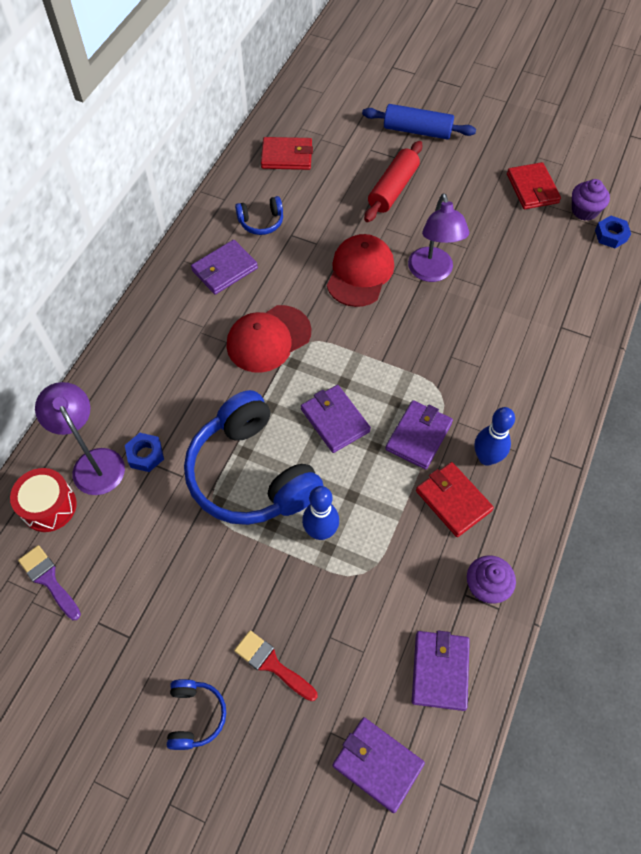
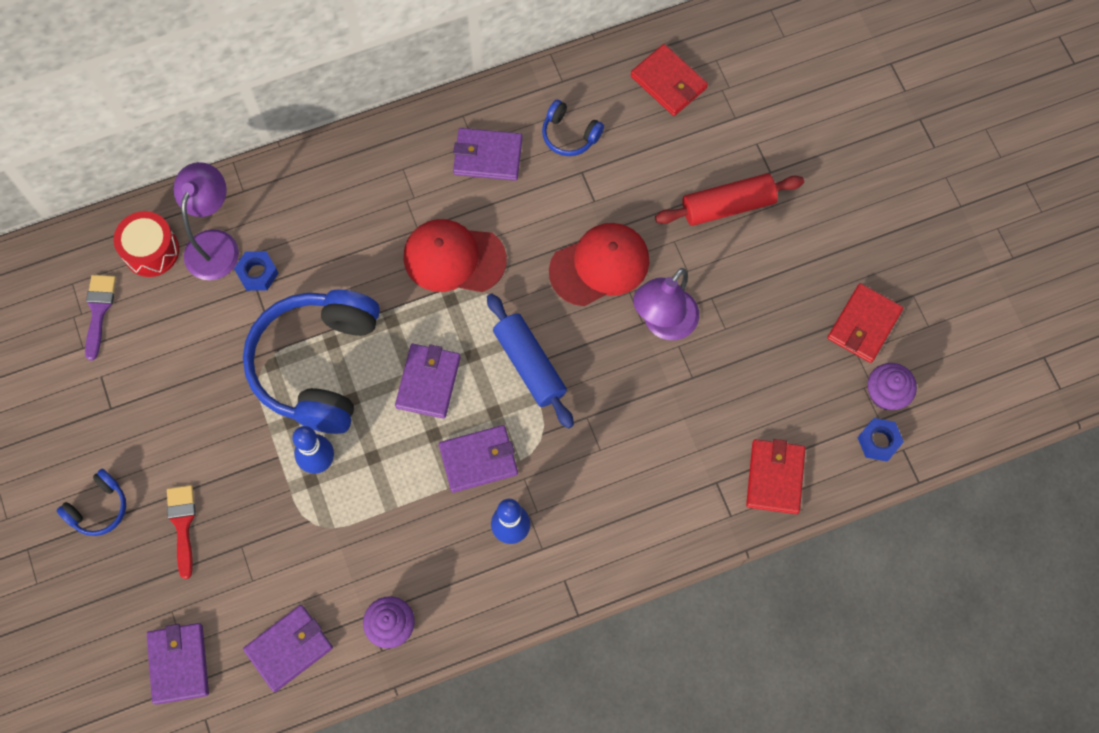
camera: 45 degrees right, 10 degrees up
blue rolling pin [362,104,476,140] -> blue rolling pin moved to [487,293,574,428]
red wallet [416,462,494,537] -> red wallet moved to [746,439,806,514]

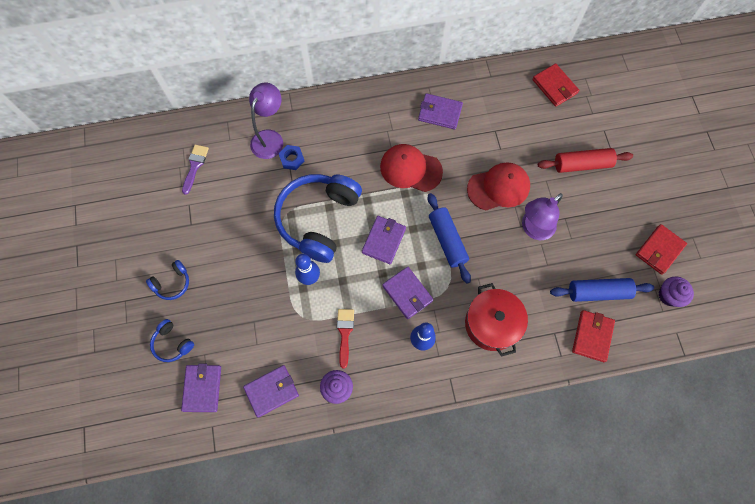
camera: 10 degrees right, 0 degrees up
red drum [114,211,179,277] -> none
red brush [167,485,196,579] -> red brush moved to [337,309,354,368]
purple wallet [439,425,518,493] -> purple wallet turned 60 degrees clockwise [382,267,433,319]
blue headphones [542,100,604,156] -> blue headphones moved to [150,319,194,362]
blue nut [857,418,904,462] -> none
none -> red pot [465,283,528,357]
none -> blue rolling pin [550,278,654,302]

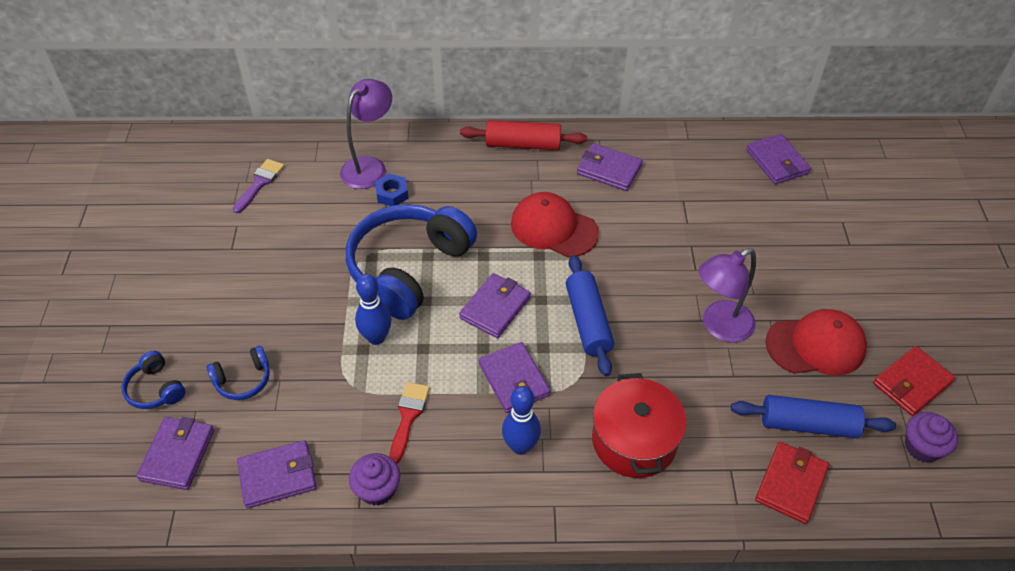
camera: 10 degrees right, 20 degrees down
blue headphones [146,260,189,300] -> blue headphones moved to [207,346,270,400]
red cap [467,162,530,210] -> red cap moved to [765,309,867,375]
red wallet [532,63,579,107] -> purple wallet [746,134,811,184]
red rolling pin [538,148,633,173] -> red rolling pin moved to [460,120,587,150]

